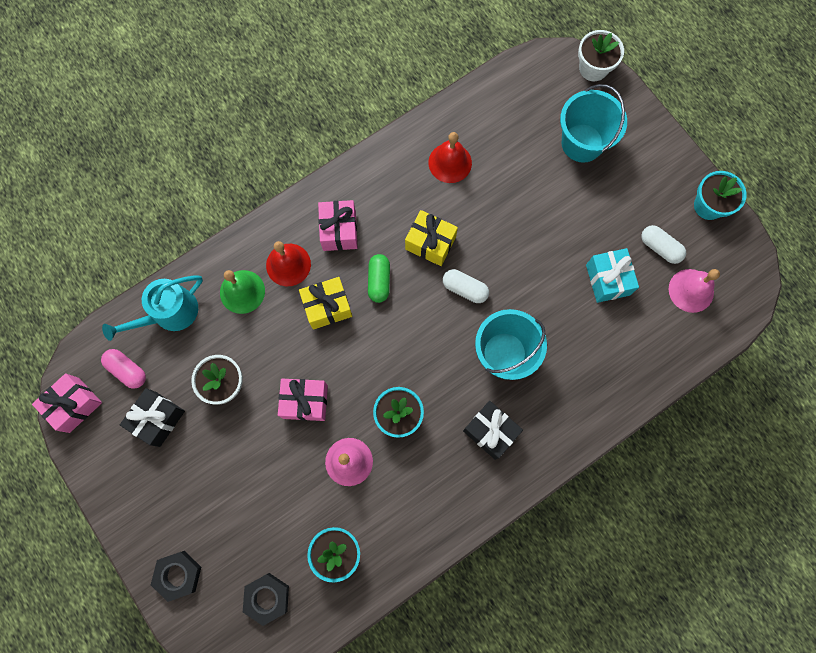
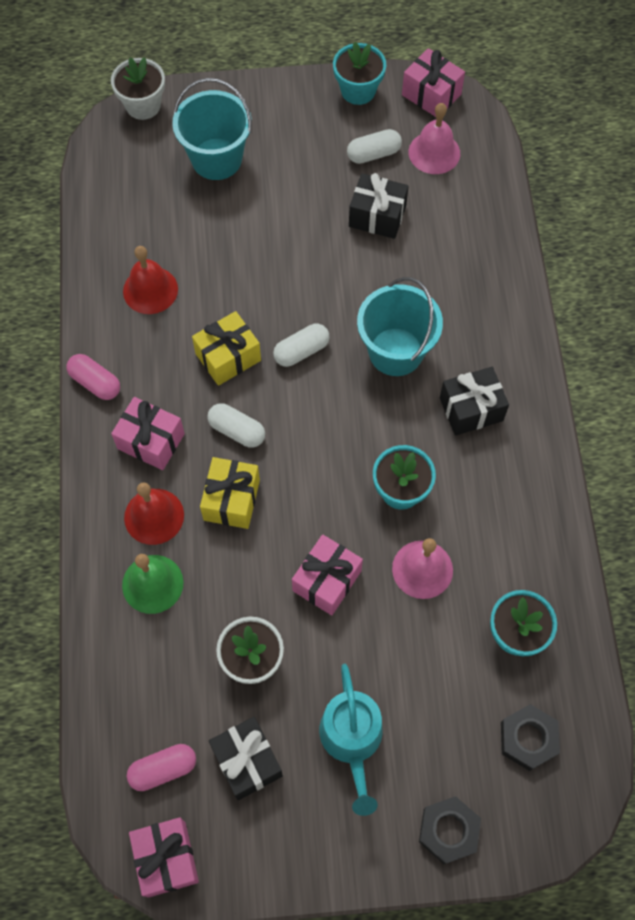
camera: 60 degrees left, 10 degrees down
turquoise watering can [102,276,203,341] -> turquoise watering can moved to [319,664,383,816]
green capsule [368,254,390,303] -> white capsule [207,403,265,447]
turquoise gift [586,248,639,303] -> black gift [349,173,409,239]
none -> pink capsule [66,354,120,400]
none -> pink gift [402,48,465,117]

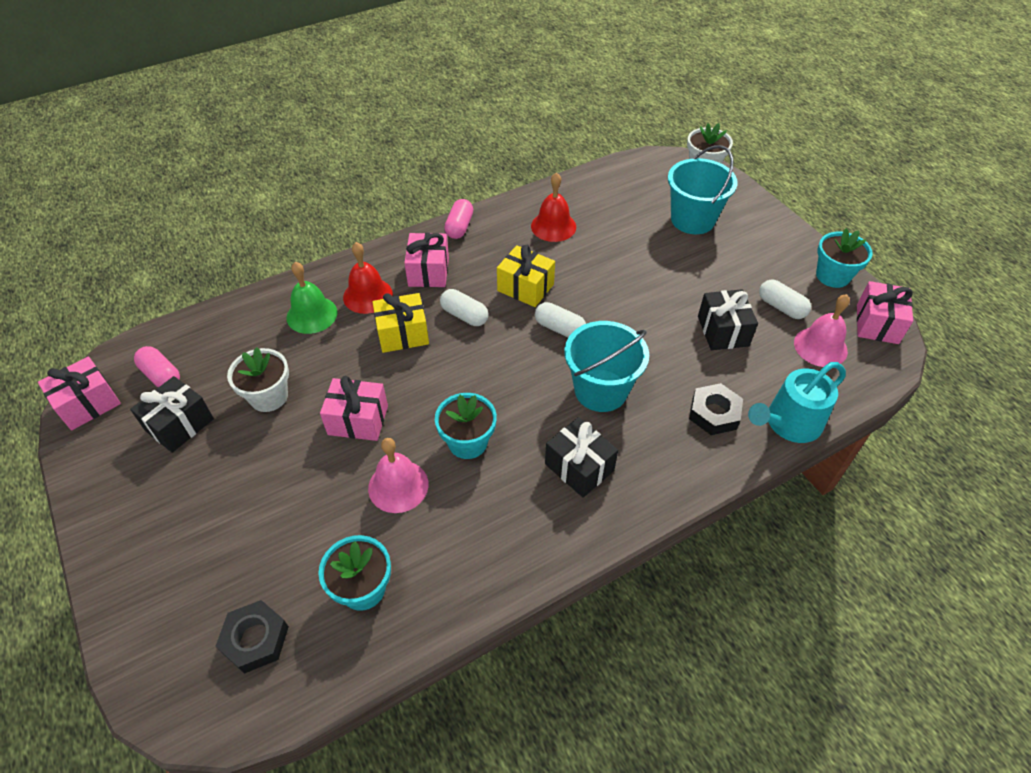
camera: 65 degrees right, 15 degrees down
white capsule [207,403,265,447] -> white capsule turned 60 degrees counterclockwise [440,289,489,326]
turquoise watering can [319,664,383,816] -> turquoise watering can moved to [748,362,846,443]
black nut [419,796,481,864] -> black nut moved to [689,383,743,435]

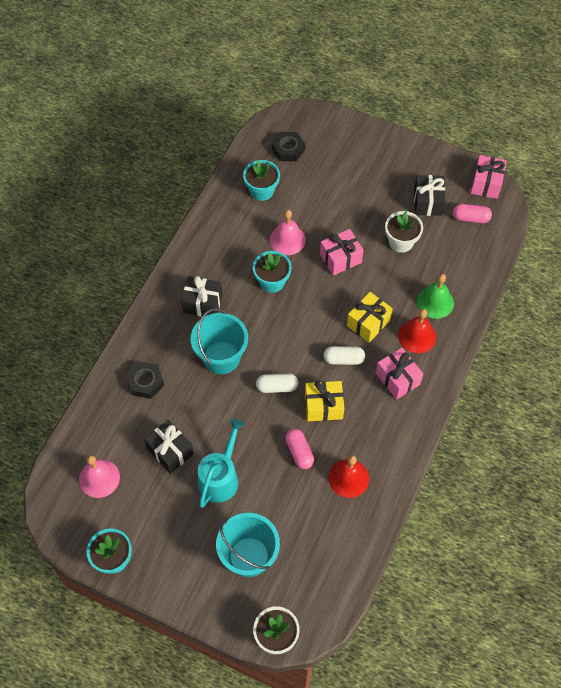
camera: 145 degrees right, 10 degrees up
pink capsule [444,199,473,239] -> pink capsule moved to [285,429,314,469]
turquoise watering can [748,362,846,443] -> turquoise watering can moved to [198,419,244,508]
white capsule [759,280,811,319] -> none
pink gift [857,281,913,344] -> none

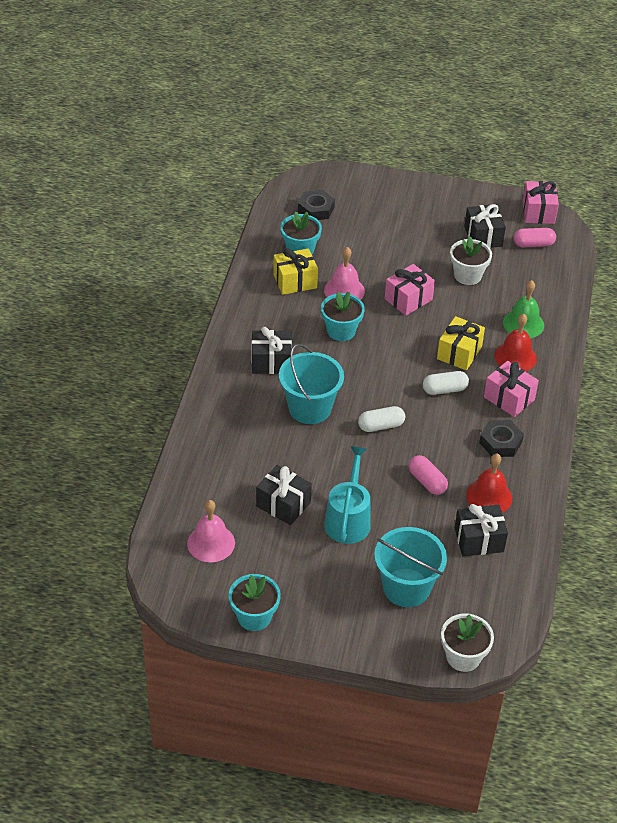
camera: 15 degrees left, 15 degrees down
black nut [126,362,164,399] -> black nut moved to [479,420,524,457]
yellow gift [305,381,344,421] -> yellow gift moved to [273,248,318,295]
none -> black gift [455,504,508,556]

